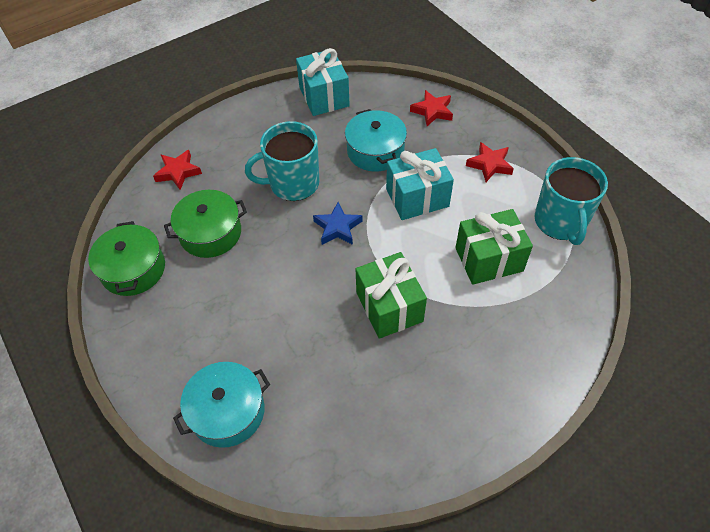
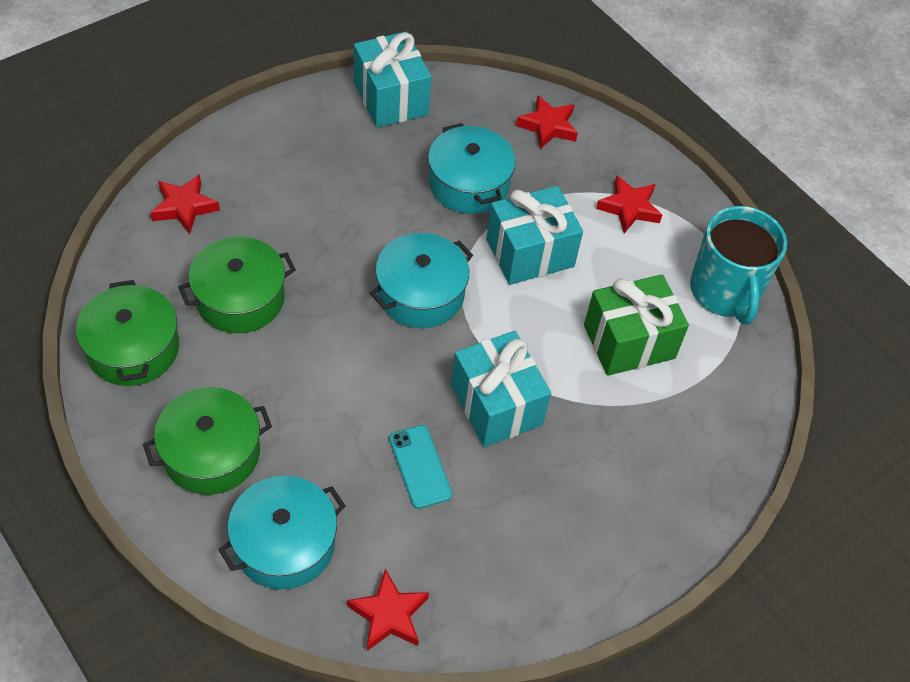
camera: 10 degrees left, 0 degrees up
turquoise mug [245,121,319,201] -> none
blue star [313,202,363,245] -> turquoise pot [370,233,473,328]
green gift [356,252,427,339] -> turquoise gift [451,331,551,447]
none -> green pot [143,387,272,495]
none -> red star [347,569,429,651]
none -> turquoise phone [389,425,452,509]

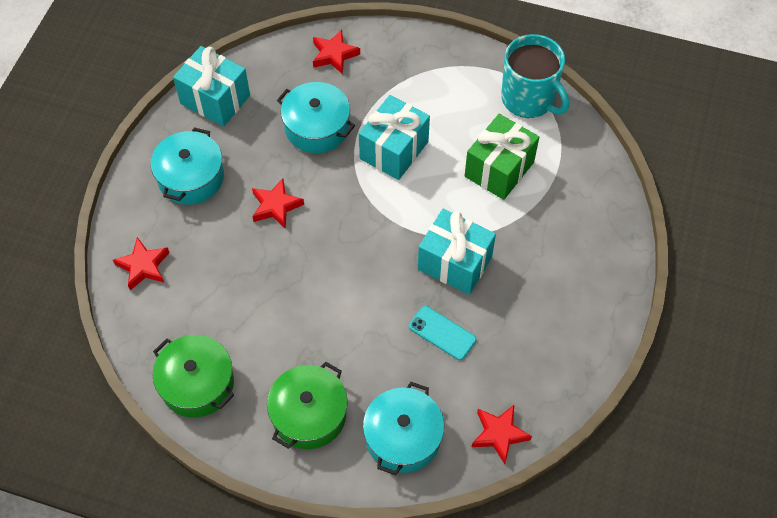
camera: 30 degrees left, 5 degrees up
green pot [178,236,296,333] -> none
turquoise pot [370,233,473,328] -> turquoise pot moved to [150,127,224,205]
red star [596,175,662,233] -> red star moved to [252,178,304,229]

